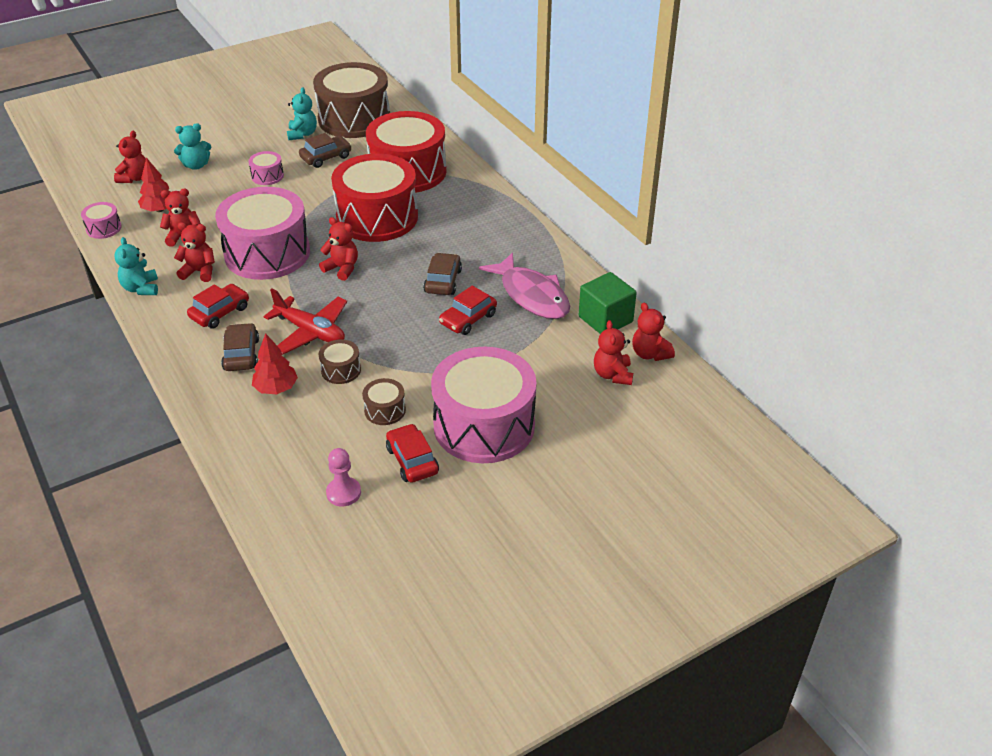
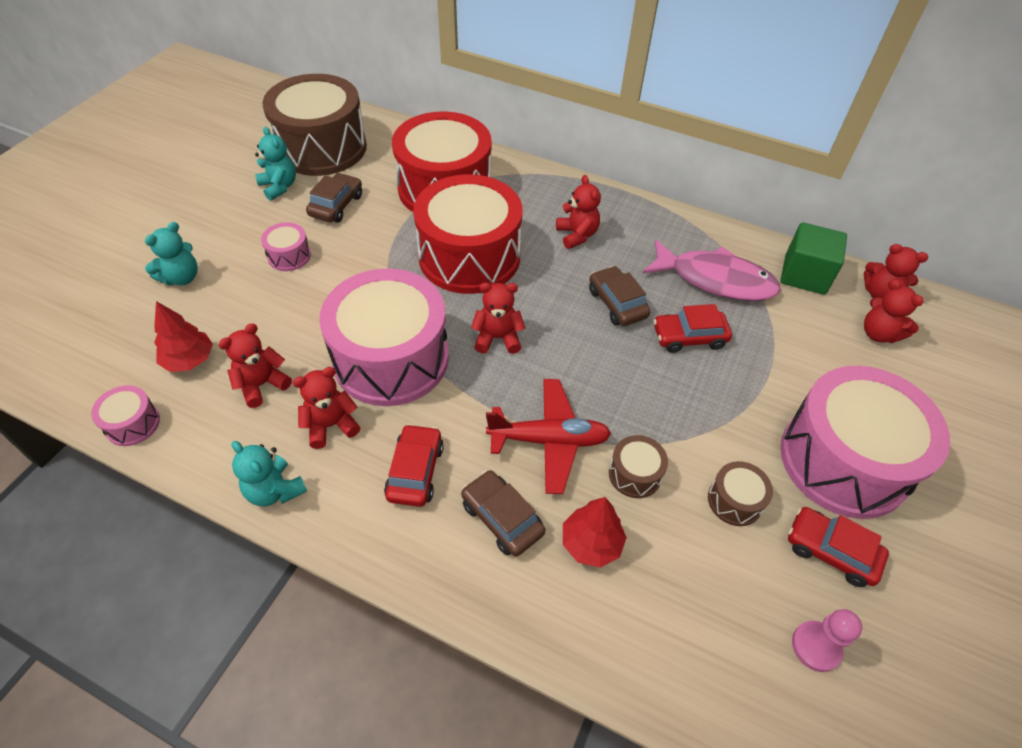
camera: 35 degrees left, 10 degrees up
red teddy bear [114,131,146,183] -> red teddy bear moved to [556,175,601,249]
red car [439,286,497,335] -> red car turned 75 degrees clockwise [653,304,732,353]

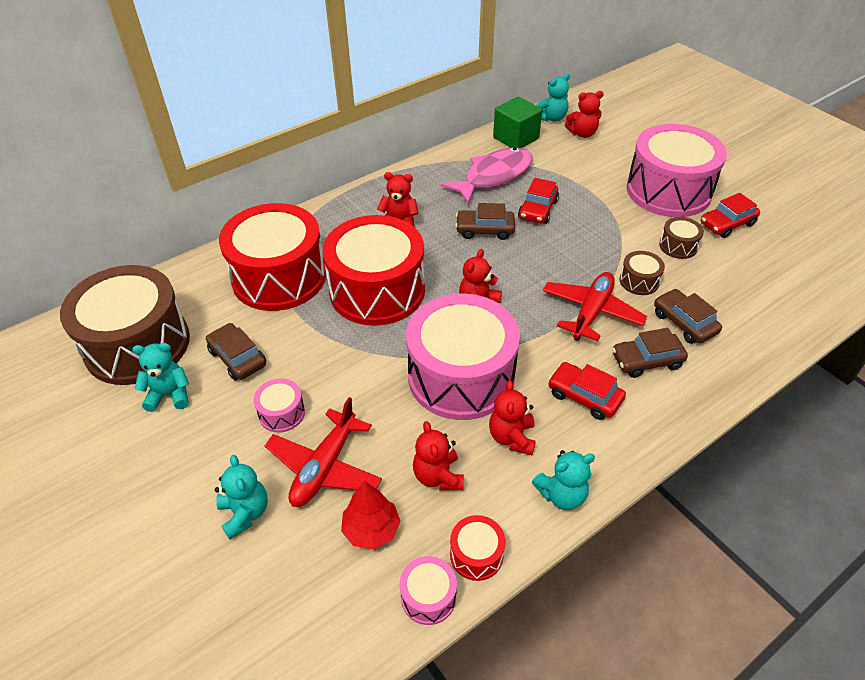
camera: 60 degrees left, 5 degrees down
red tree [563,497,627,568] -> brown car [654,289,722,344]
pink pawn [792,609,862,672] -> none
red teddy bear [864,244,928,299] -> turquoise teddy bear [537,73,570,122]
none -> red plane [265,397,382,507]
none -> red drum [450,515,506,581]

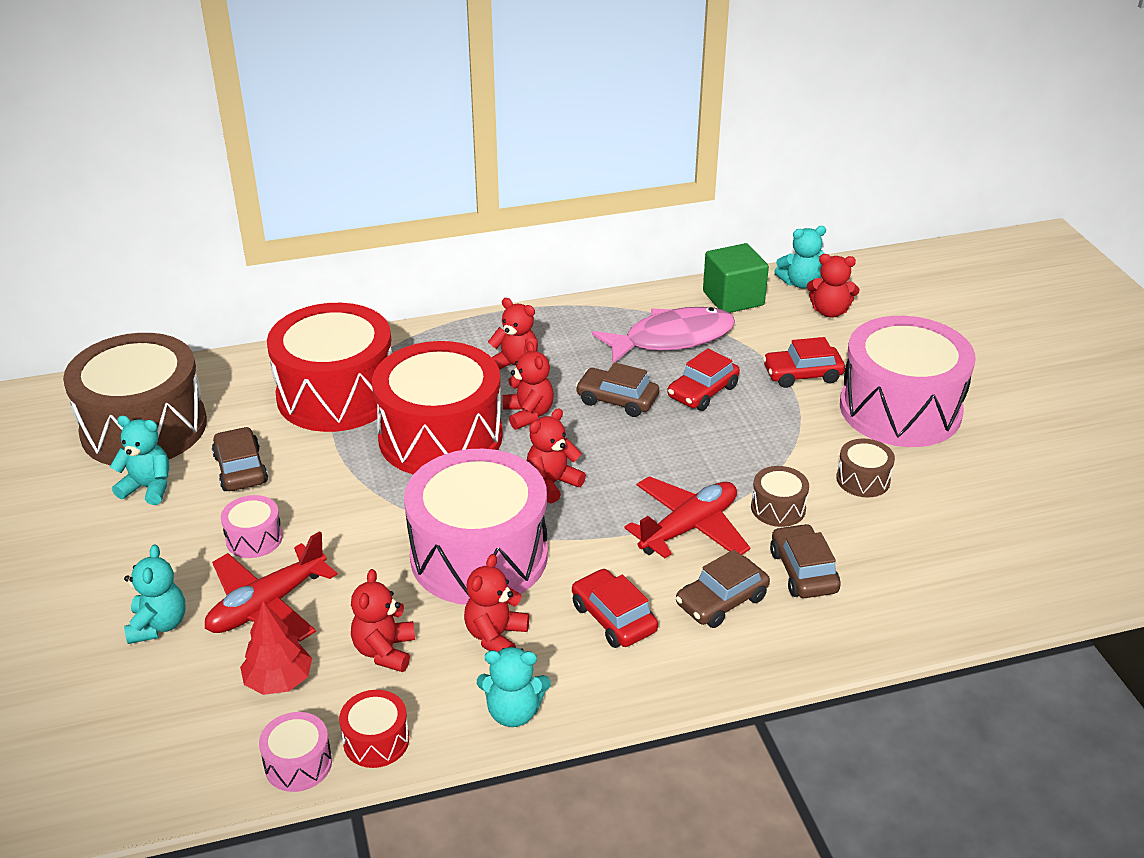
camera: 20 degrees right, 10 degrees down
brown car [612,328,688,378] -> brown car turned 45 degrees counterclockwise [676,550,770,628]
red car [701,193,760,238] -> red car moved to [763,337,845,388]
none -> red teddy bear [503,341,554,430]

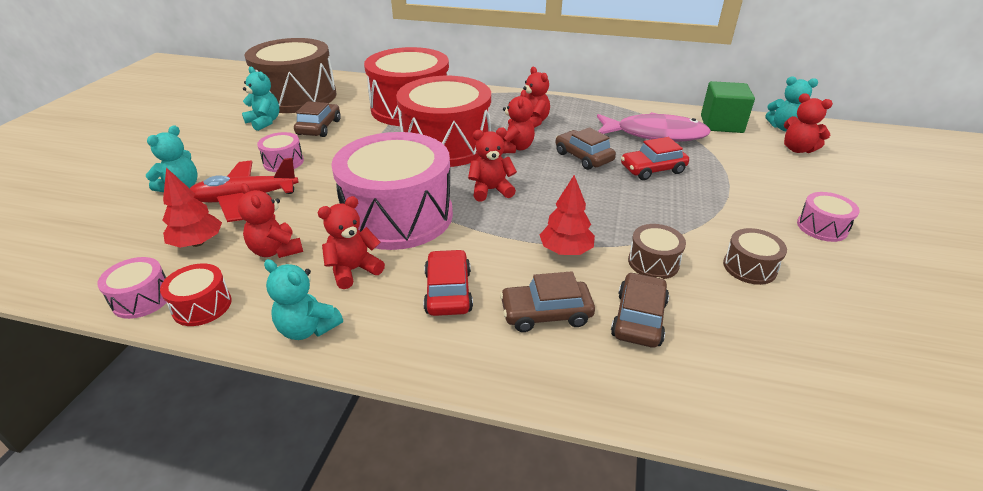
camera: 30 degrees right, 0 degrees up
red teddy bear [351,569,415,672] -> red teddy bear turned 75 degrees counterclockwise [238,183,303,258]
red plane [624,476,750,558] -> red tree [540,175,595,255]
red car [763,337,845,388] -> none
pink drum [840,316,976,447] -> pink drum [797,192,860,242], size x0.41

